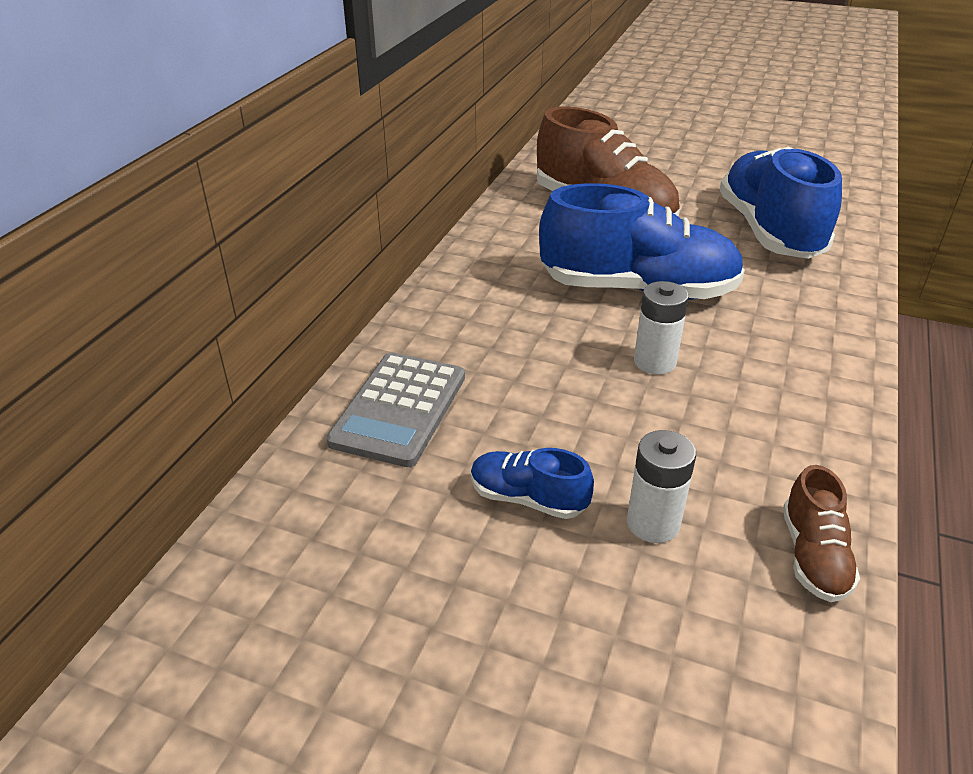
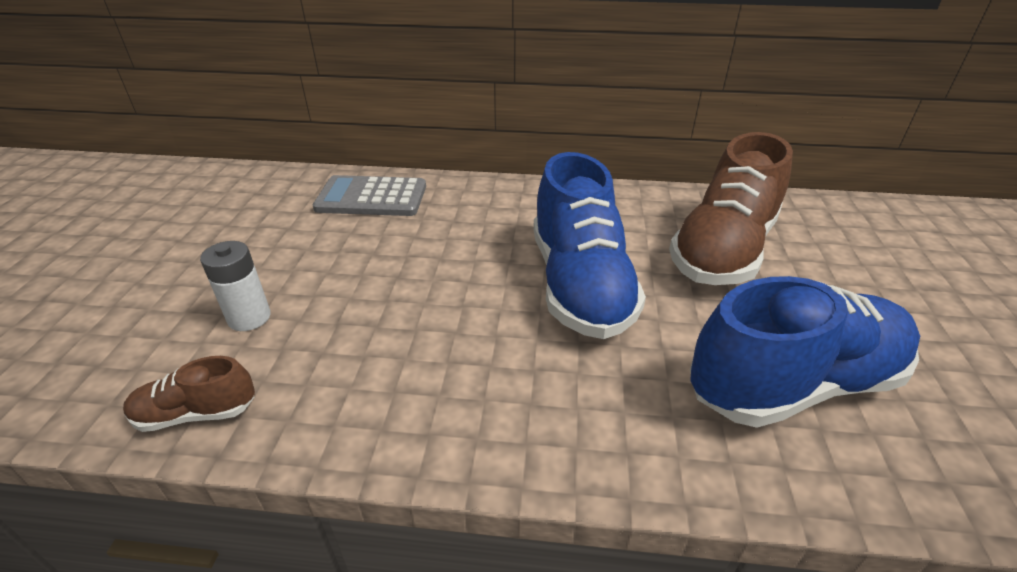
camera: 75 degrees right, 0 degrees up
blue shoe [471,448,594,519] -> none
white battery [634,281,689,375] -> none

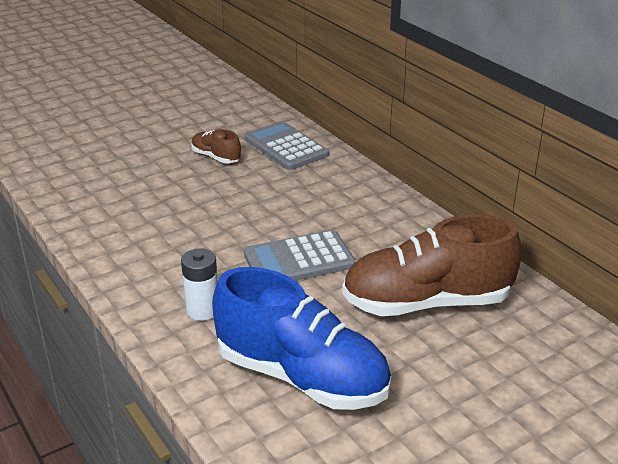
camera: 50 degrees right, 5 degrees down
brown shoe [123,356,255,432] -> brown shoe moved to [191,129,241,163]
white battery [200,241,271,331] -> white battery moved to [181,249,218,321]
blue shoe [533,152,646,339] -> grey calculator [244,230,356,281]

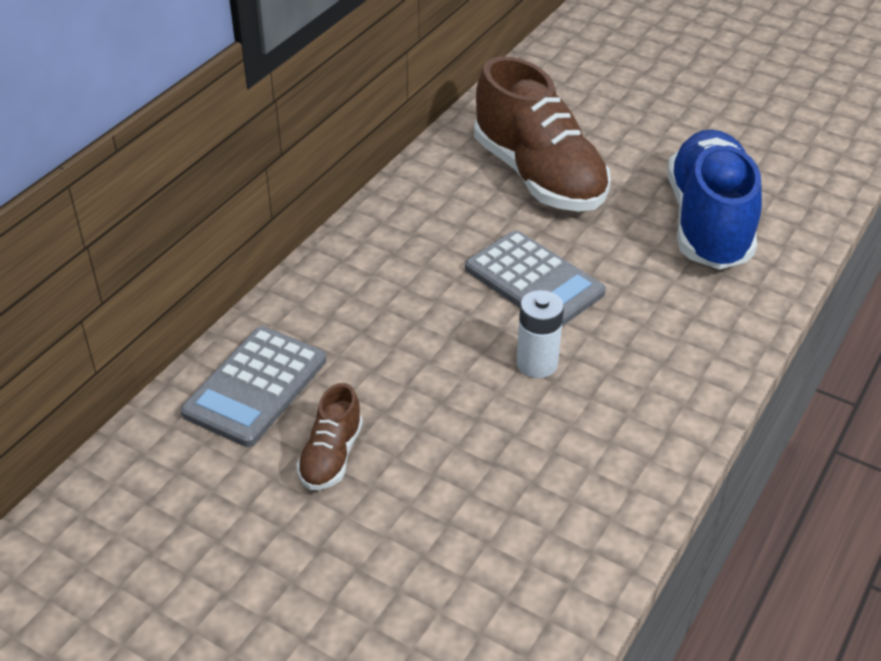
camera: 115 degrees left, 10 degrees up
white battery [181,249,218,321] -> white battery moved to [516,290,564,378]

